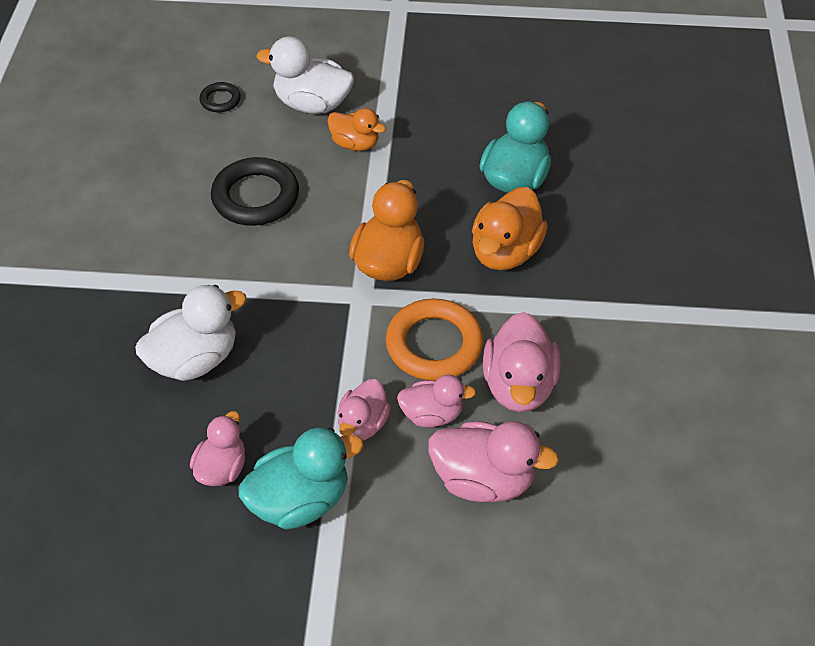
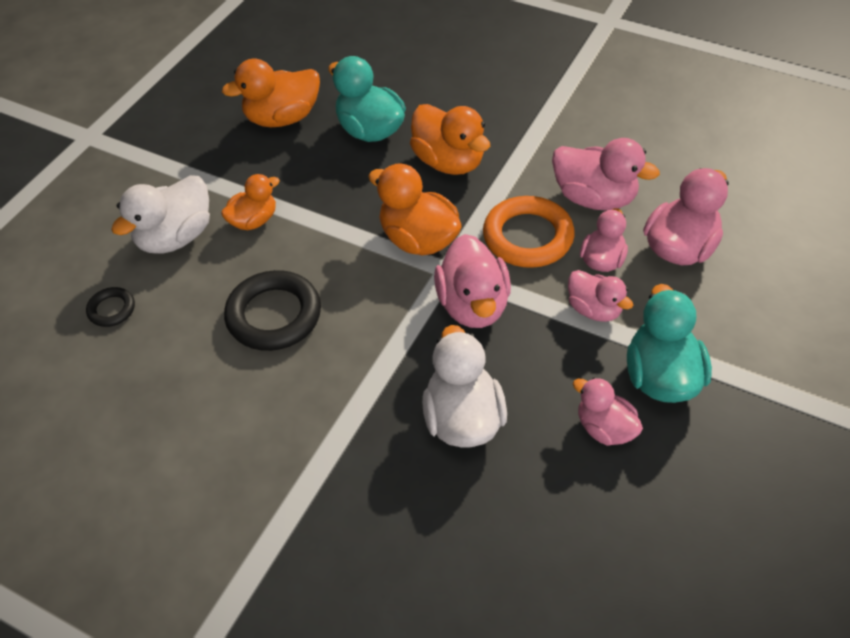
camera: 65 degrees left, 0 degrees up
none -> orange duck [222,59,320,127]
none -> pink duck [434,234,511,328]

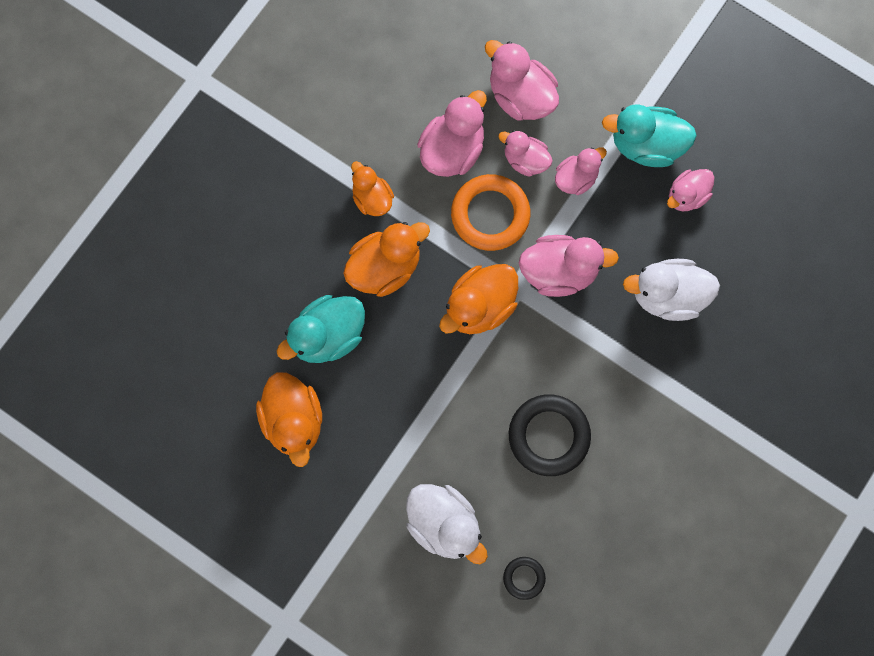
camera: 85 degrees left, 25 degrees up
orange duck [221,174,280,230] -> orange duck moved to [351,161,394,216]

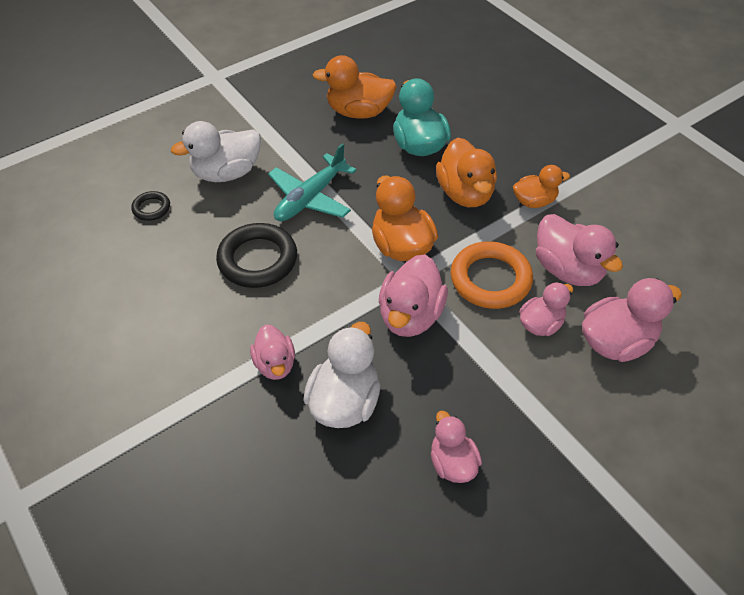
camera: 110 degrees right, 25 degrees down
pink duck [555,147,607,195] -> pink duck moved to [250,324,295,380]
turquoise duck [602,104,697,167] -> none
none -> turquoise plane [268,143,356,221]

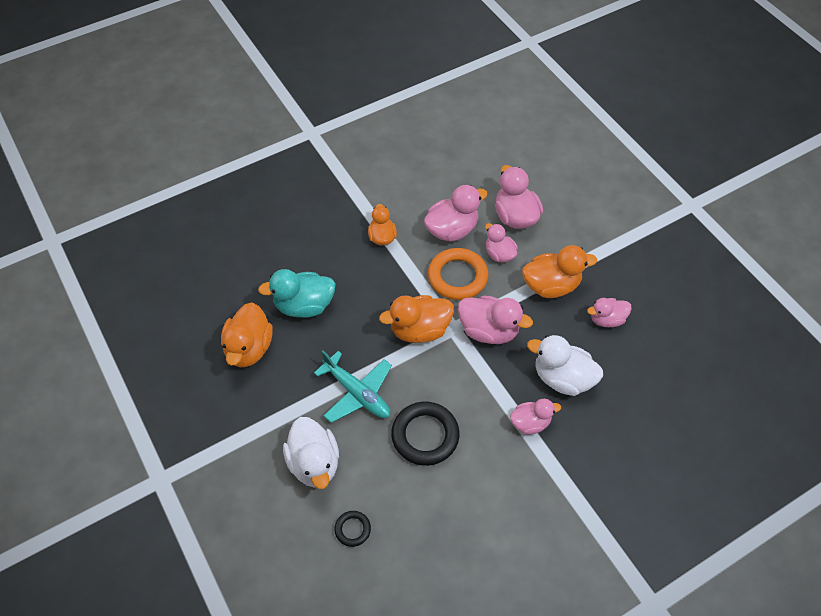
camera: 85 degrees left, 5 degrees up
orange duck [436,137,497,207] -> orange duck moved to [522,245,597,298]

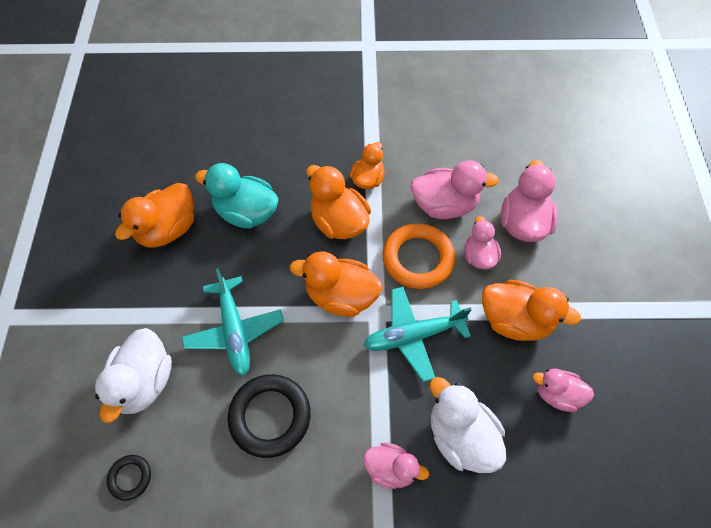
camera: 30 degrees right, 5 degrees up
pink duck [458,296,533,344] -> turquoise plane [364,287,472,382]
none -> orange duck [306,165,371,239]

